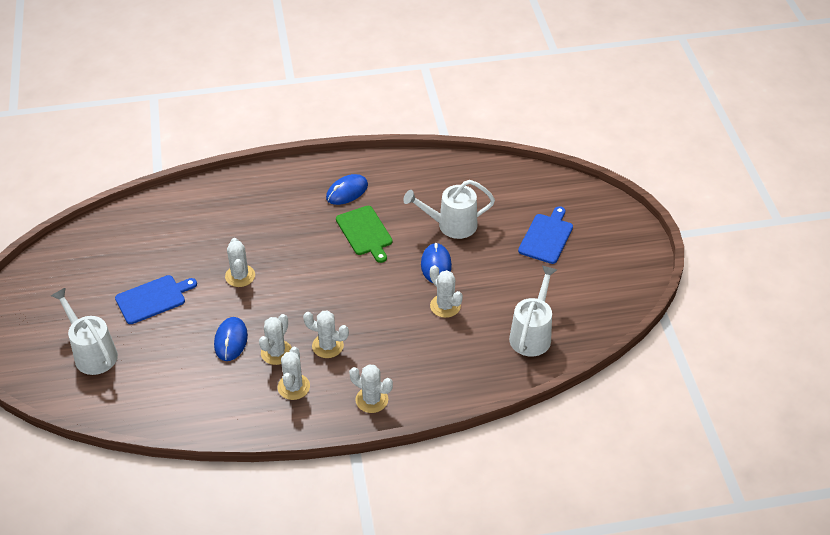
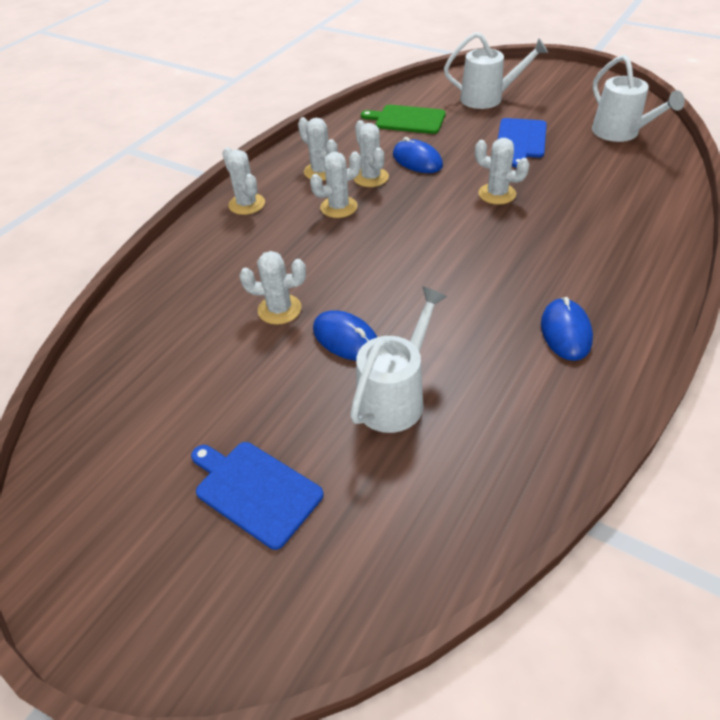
camera: 135 degrees right, 0 degrees up
green cutting board [336,206,393,263] -> green cutting board moved to [361,105,446,134]
white cactus [349,364,393,413] -> white cactus turned 75 degrees clockwise [222,147,265,215]
white watering can [509,266,557,357] -> white watering can moved to [592,55,685,142]
blue cutting board [518,206,573,264] -> blue cutting board turned 150 degrees clockwise [191,442,324,550]

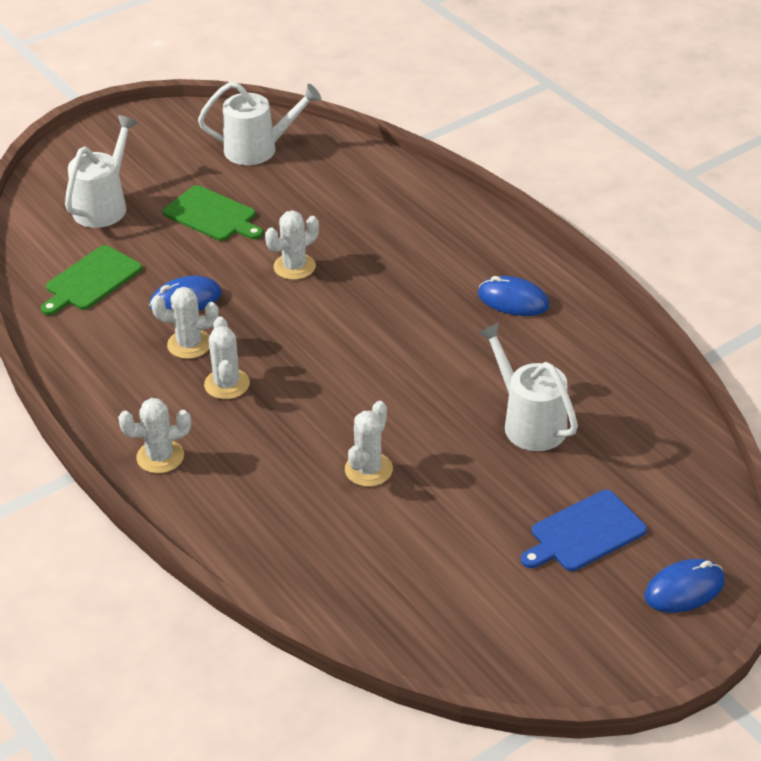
camera: 70 degrees left, 5 degrees down
white cactus [298,117,338,181] -> none
blue mouse [313,310,377,361] -> blue mouse moved to [645,559,725,613]
blue cutting board [498,118,547,168] -> green cutting board [163,185,263,241]

